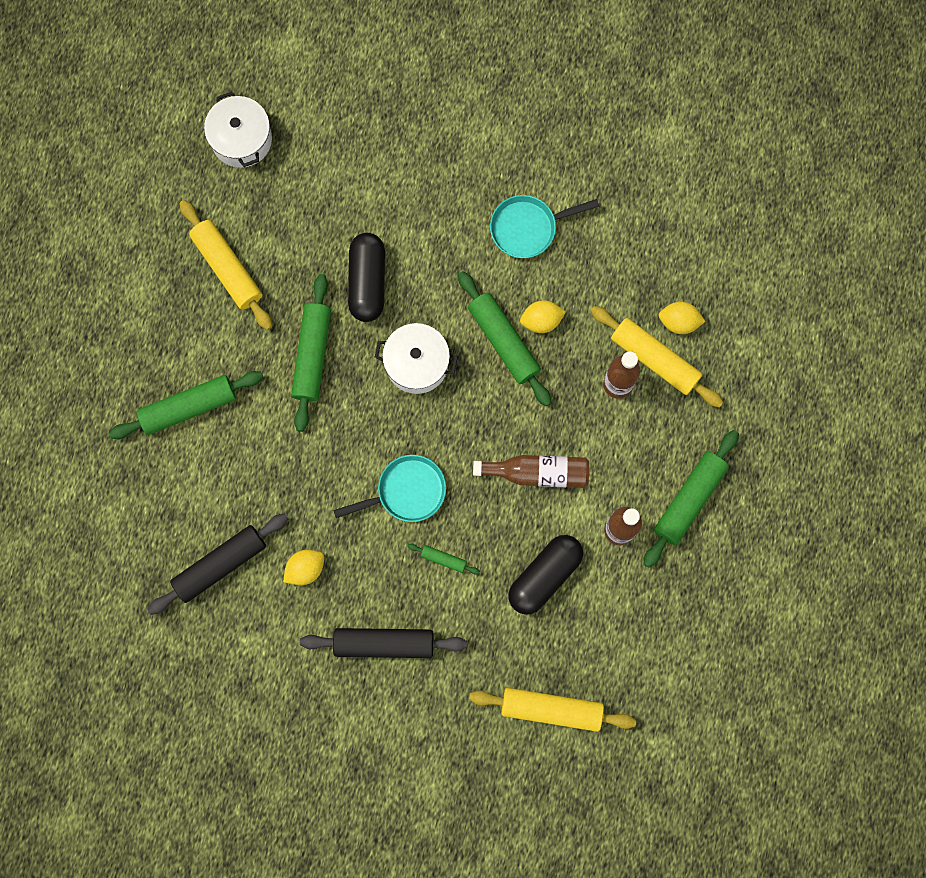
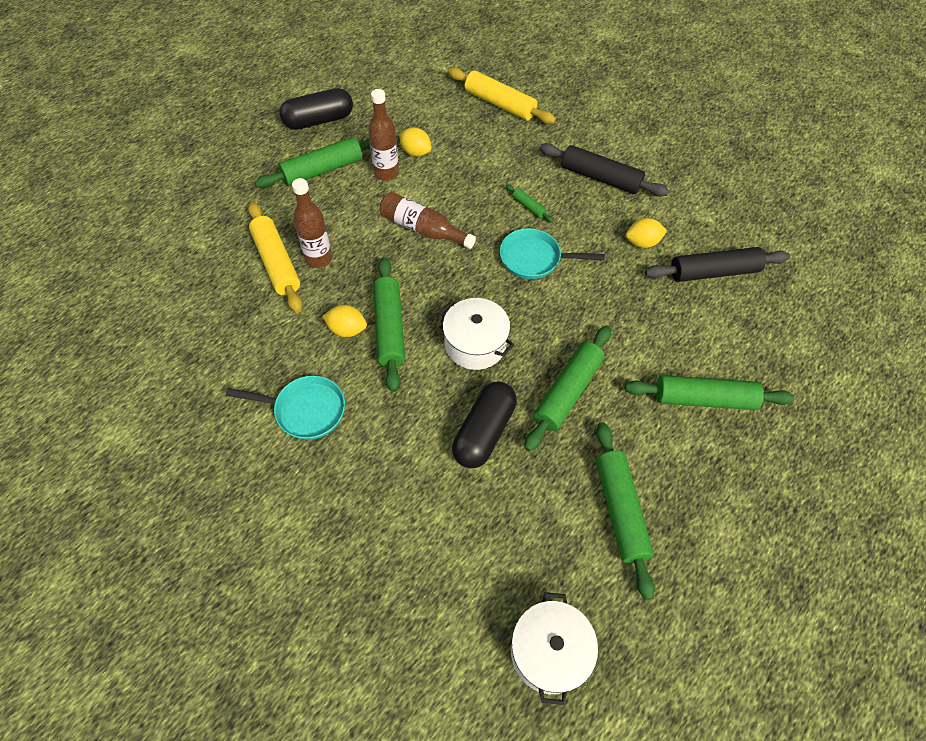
camera: 155 degrees left, 20 degrees down
yellow rolling pin [179,200,273,330] -> green rolling pin [596,422,655,600]
black capsule [508,535,583,615] -> black capsule moved to [280,88,353,130]
yellow lemon [659,302,706,334] -> yellow lemon moved to [399,127,431,157]

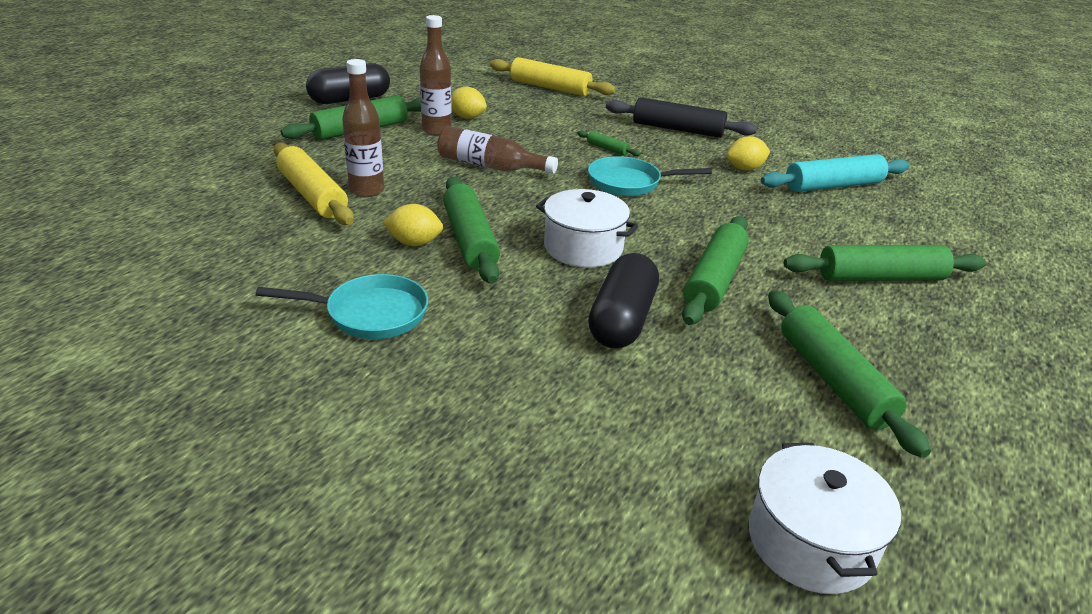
camera: 10 degrees left, 25 degrees down
black rolling pin [645,247,790,282] -> turquoise rolling pin [761,154,909,192]

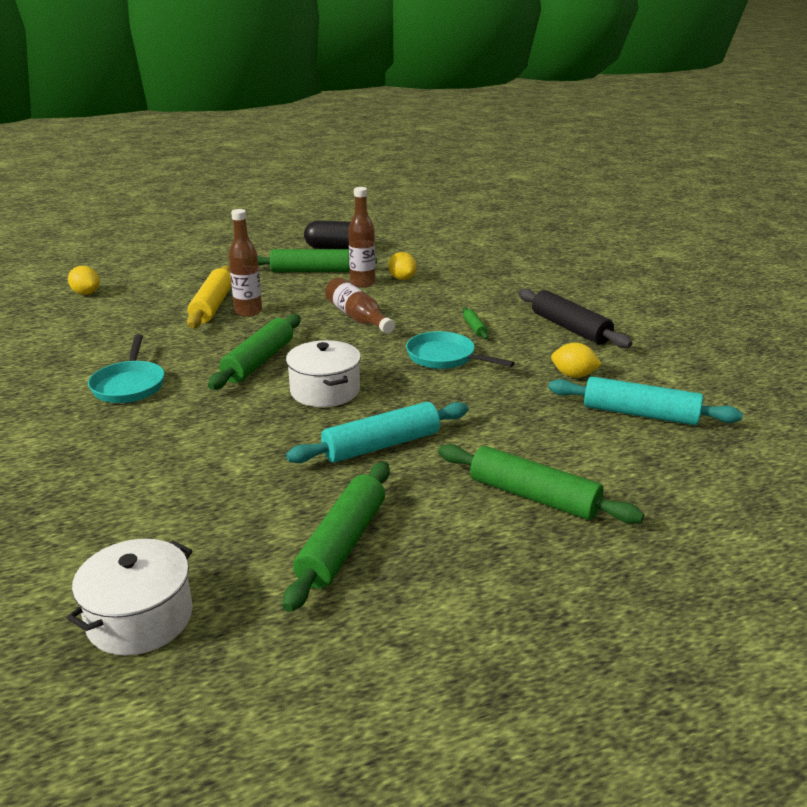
camera: 40 degrees right, 5 degrees down
turquoise pan [255,274,428,339] -> turquoise pan turned 45 degrees clockwise [88,334,165,403]
yellow lemon [383,204,443,246] -> yellow lemon moved to [68,266,100,295]
yellow rolling pin [490,57,616,96] -> none
black capsule [588,253,659,349] -> none
green rolling pin [682,216,749,325] -> turquoise rolling pin [286,402,469,463]

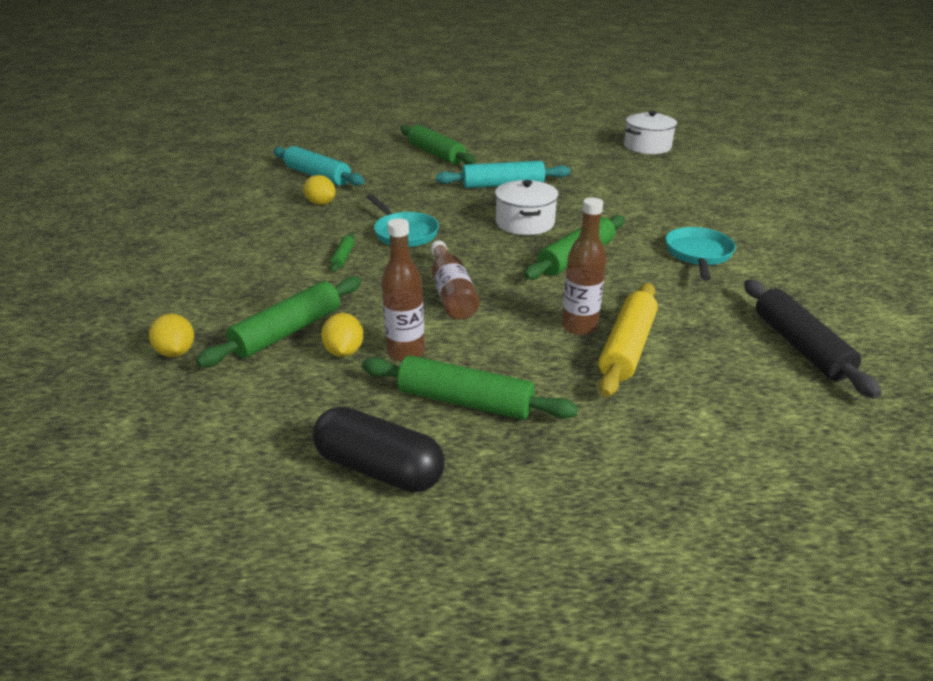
camera: 160 degrees left, 5 degrees up
yellow lemon [68,266,100,295] -> yellow lemon moved to [149,314,194,357]
green rolling pin [283,462,390,612] -> green rolling pin moved to [196,276,361,367]
black rolling pin [518,288,632,348] -> black rolling pin moved to [744,279,882,398]

